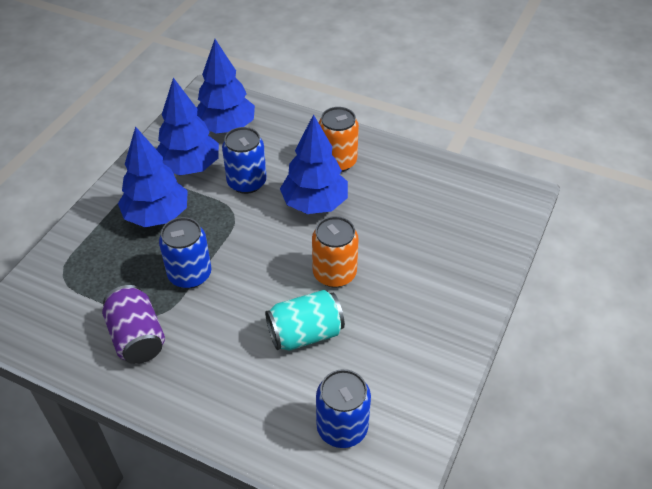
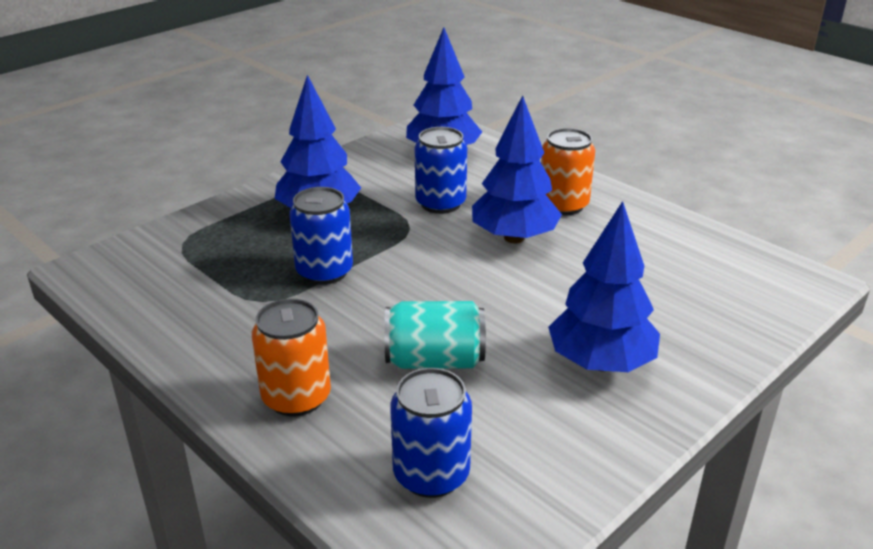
camera: 20 degrees right, 15 degrees down
purple can [102,285,165,364] -> none
blue tree [156,78,219,175] -> blue tree moved to [548,201,660,372]
orange can [312,216,359,287] -> orange can moved to [252,298,331,417]

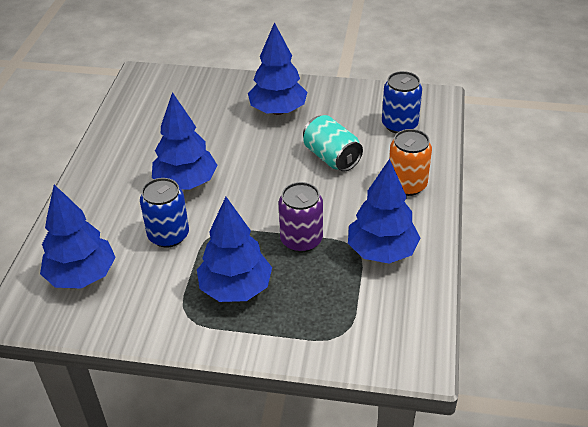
camera: 125 degrees left, 10 degrees up
blue can [289,187,353,285] -> purple can [279,182,323,252]
orange can [541,128,595,215] -> none
none -> blue tree [348,159,421,264]

